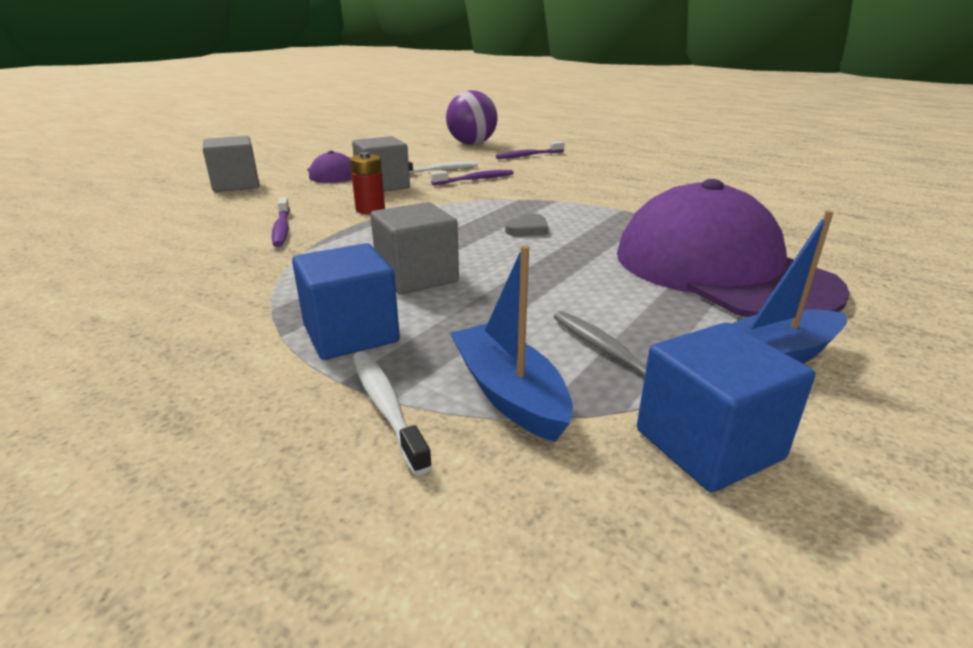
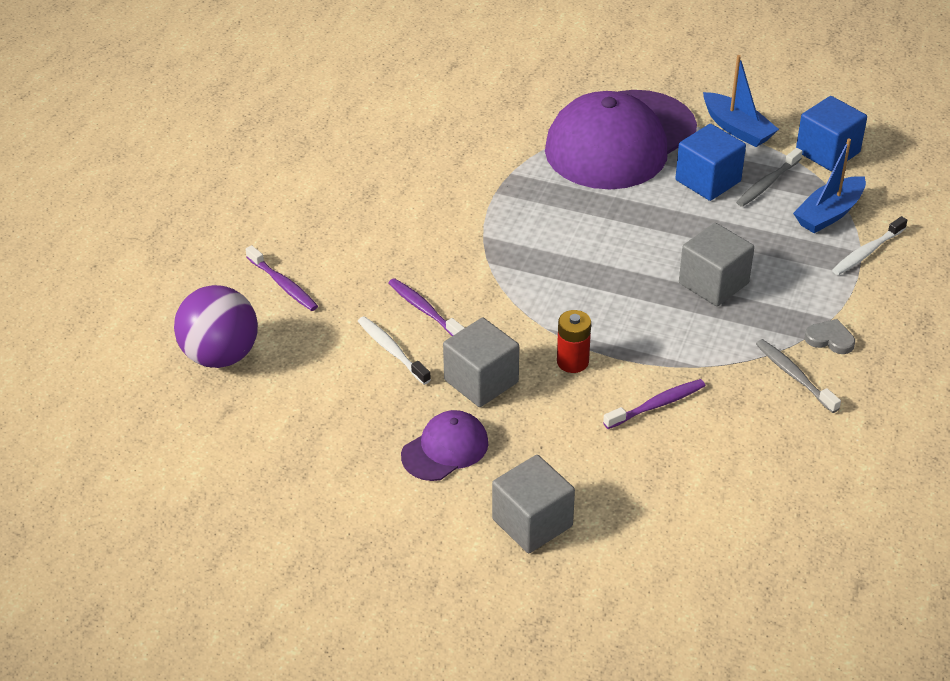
camera: 105 degrees left, 15 degrees up
blue cube [292,243,400,360] -> blue cube moved to [675,124,746,201]
grey heart [505,213,549,236] -> grey heart moved to [805,319,855,354]
none -> grey toothbrush [756,339,841,413]

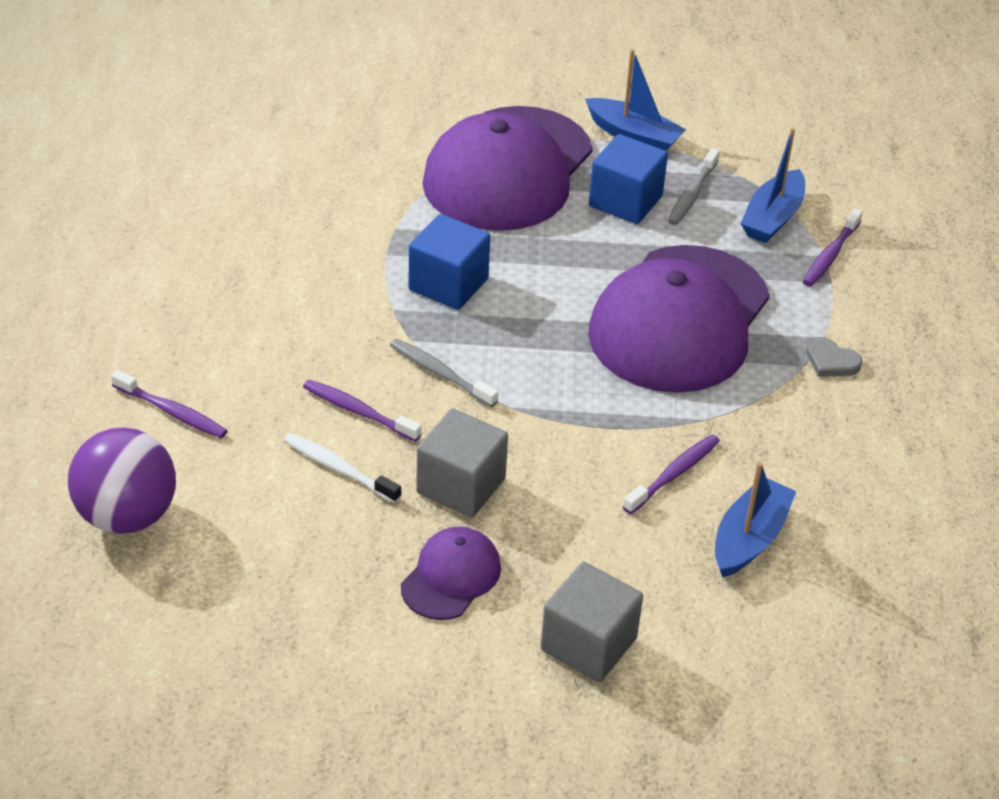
camera: 20 degrees left, 0 degrees up
red battery [557,310,591,373] -> none
grey cube [679,223,754,306] -> purple cap [588,245,770,393]
grey toothbrush [756,339,841,413] -> grey toothbrush moved to [390,339,498,407]
blue cube [796,96,867,171] -> blue cube moved to [409,214,490,310]
grey heart [805,319,855,354] -> grey heart turned 150 degrees counterclockwise [806,337,862,377]
white toothbrush [832,216,907,275] -> purple toothbrush [803,208,863,287]
none -> blue boat [715,462,797,577]

